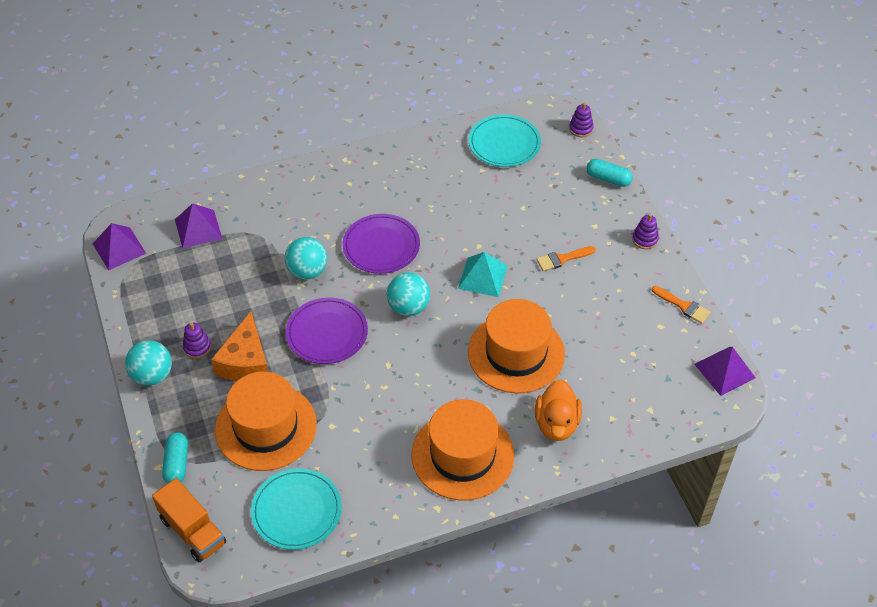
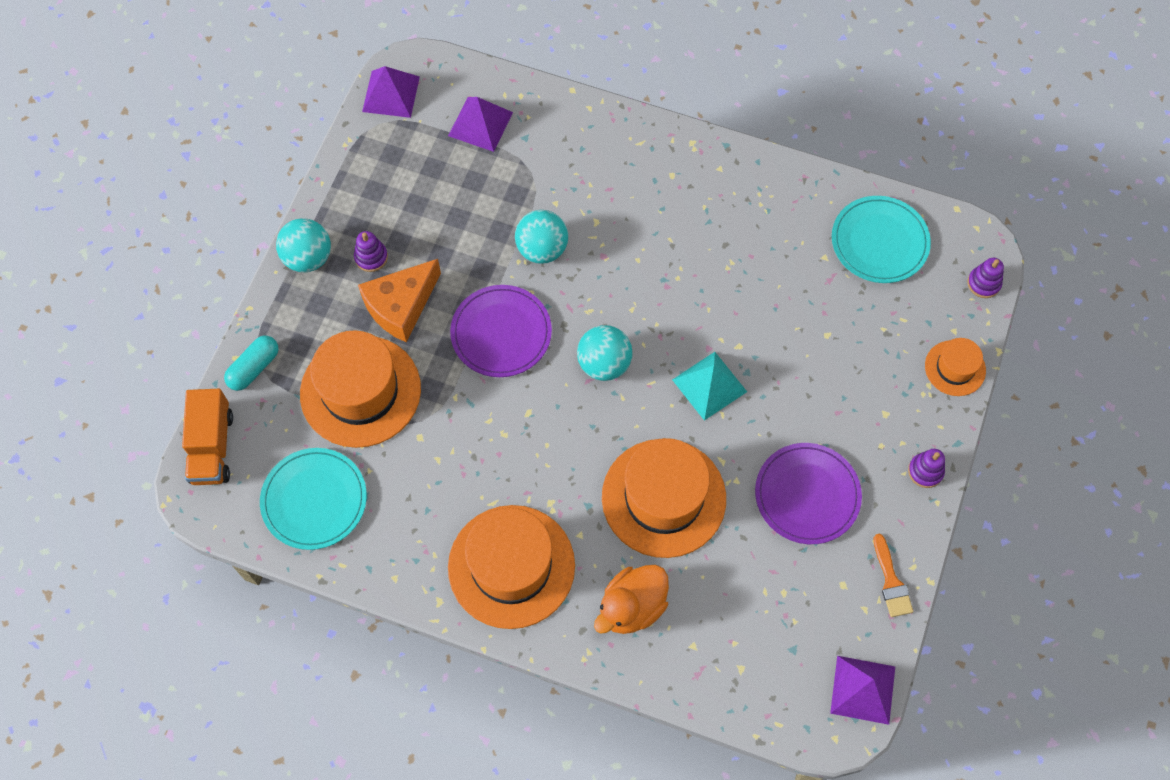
camera: 40 degrees right, 15 degrees up
purple plate [342,214,420,274] -> purple plate moved to [755,443,862,544]
orange brush [536,246,596,271] -> none
turquoise capsule [586,159,633,187] -> orange hat [925,338,986,396]

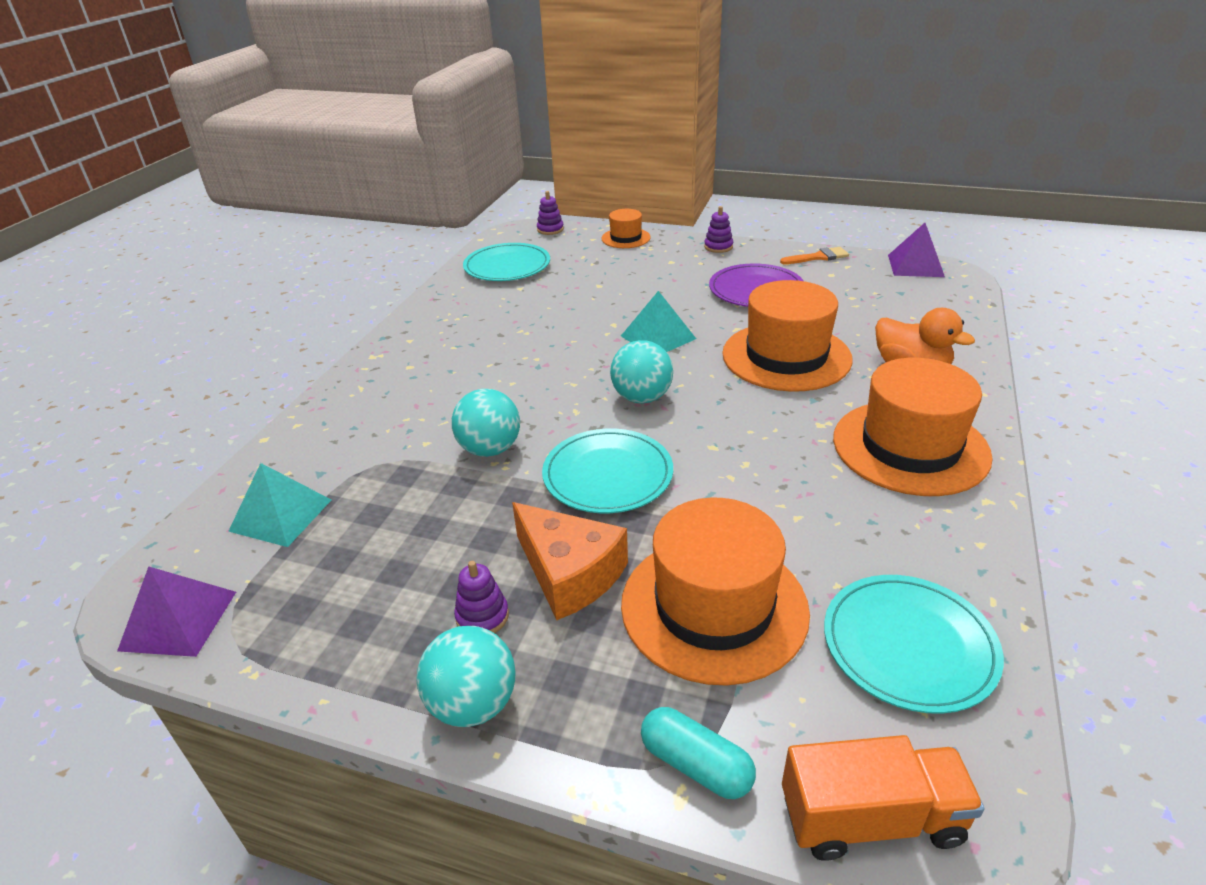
camera: 90 degrees left, 30 degrees down
purple pyramid [448,97,513,152] -> turquoise pyramid [228,463,331,547]
purple plate [450,285,552,377] -> turquoise plate [542,429,673,513]

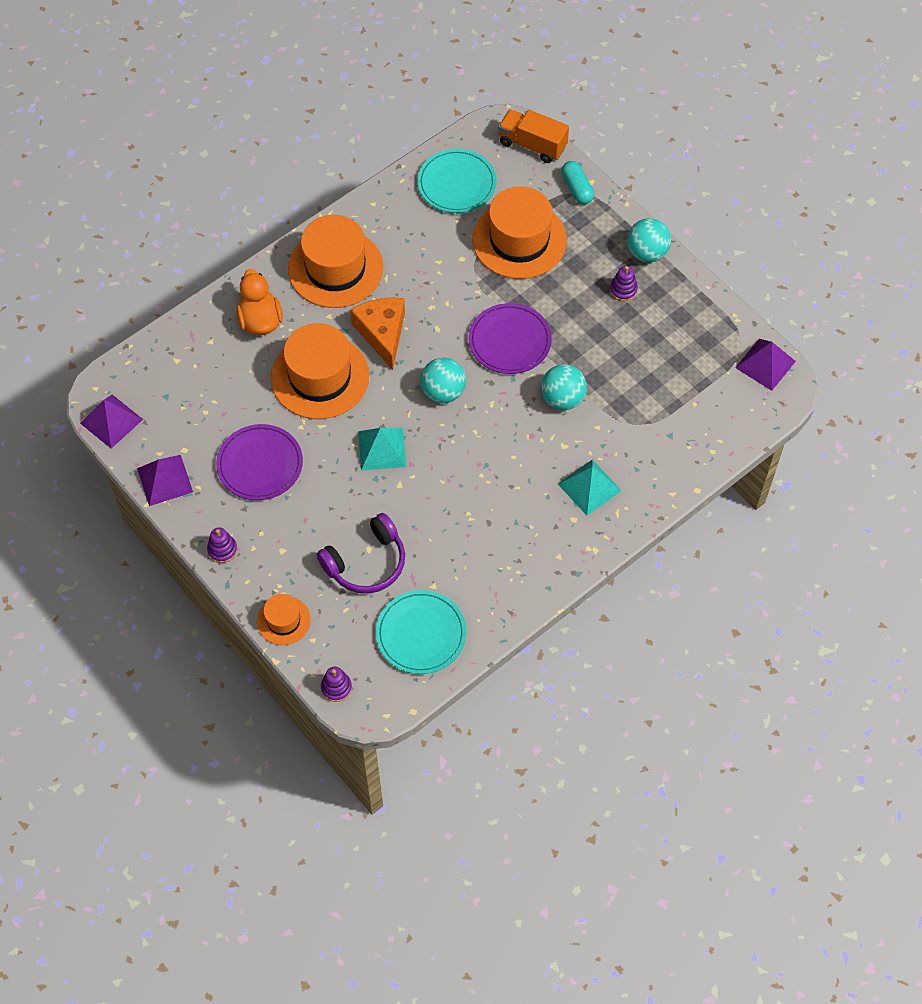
camera: 150 degrees left, 25 degrees up
turquoise pyramid [228,463,331,547] -> turquoise pyramid moved to [558,460,622,515]
orange cheese [512,502,628,620] -> orange cheese moved to [350,298,405,370]
turquoise plate [542,429,673,513] -> purple plate [469,303,552,374]
orange brush [780,247,849,264] -> purple pyramid [137,455,193,506]
none -> purple headphones [317,513,405,593]

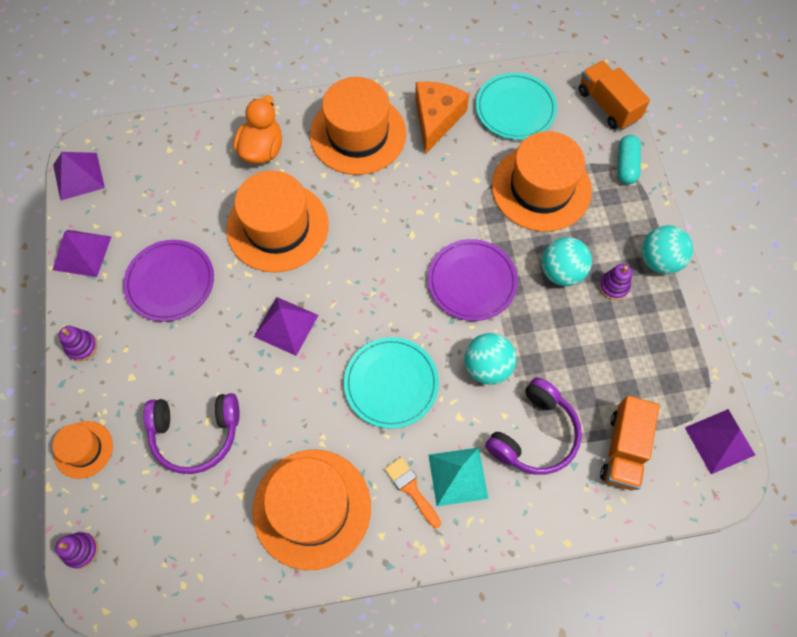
camera: 30 degrees right, 5 degrees up
orange cheese [350,298,405,370] -> orange cheese moved to [415,82,469,154]
turquoise pyramid [358,428,406,471] -> purple pyramid [254,297,319,356]
turquoise plate [376,590,466,674] -> turquoise plate moved to [344,337,439,429]
turquoise ball [420,357,466,403] -> turquoise ball moved to [542,237,592,286]
none -> orange hat [253,450,371,570]
none -> orange brush [385,457,441,528]
none -> purple headphones [485,377,582,475]
none -> orange truck [600,396,660,490]

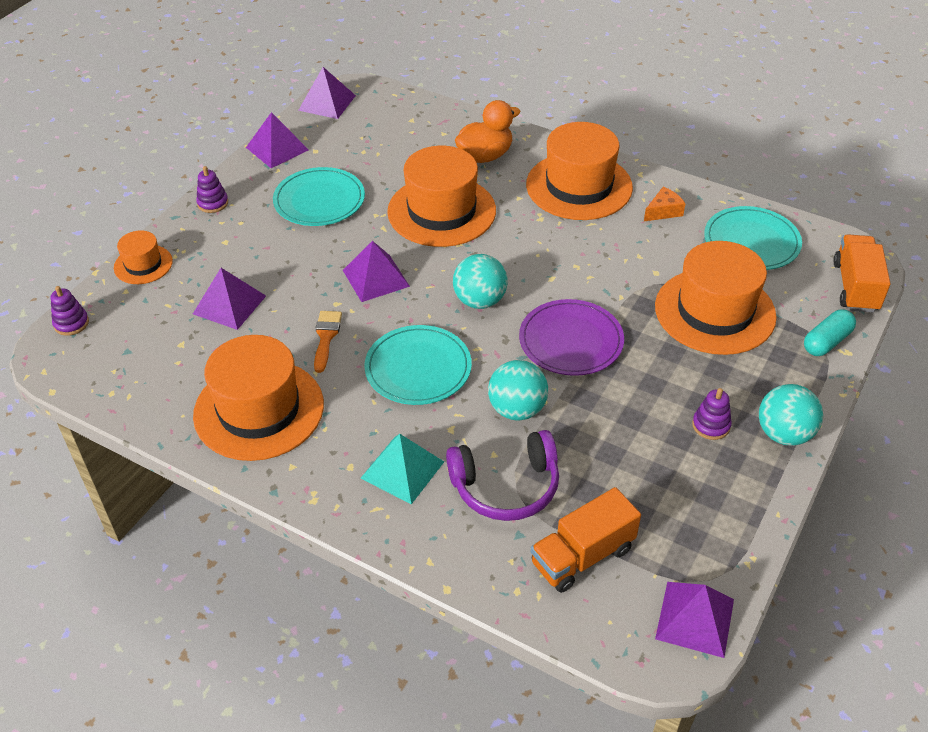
camera: 40 degrees right, 20 degrees down
purple plate [123,240,214,322] -> turquoise plate [273,167,365,226]
purple headphones [143,393,239,474] -> purple pyramid [193,268,266,330]
orange brush [385,457,441,528] -> orange brush moved to [314,311,342,373]
orange cheese [415,82,469,154] -> orange cheese [644,187,685,221], size x0.53
turquoise ball [542,237,592,286] -> turquoise ball moved to [453,254,508,309]

